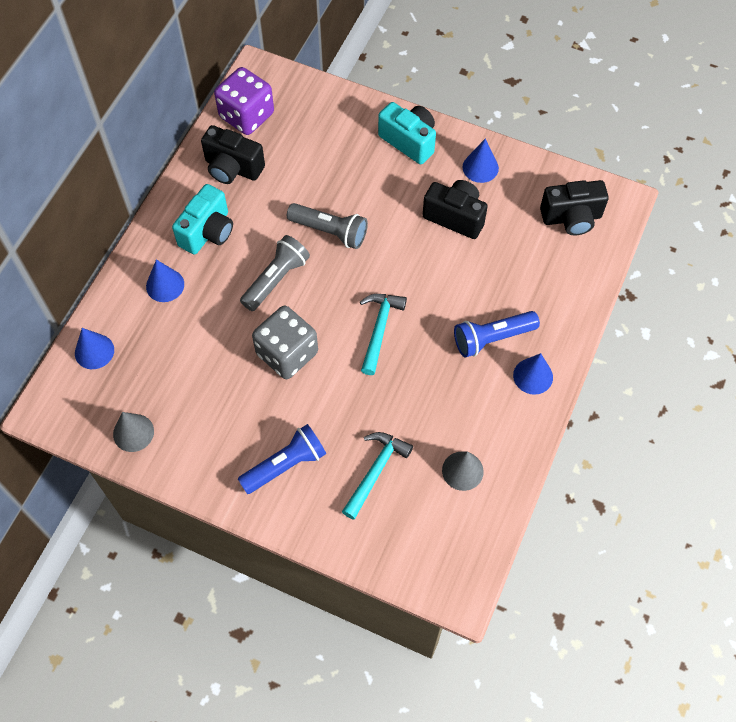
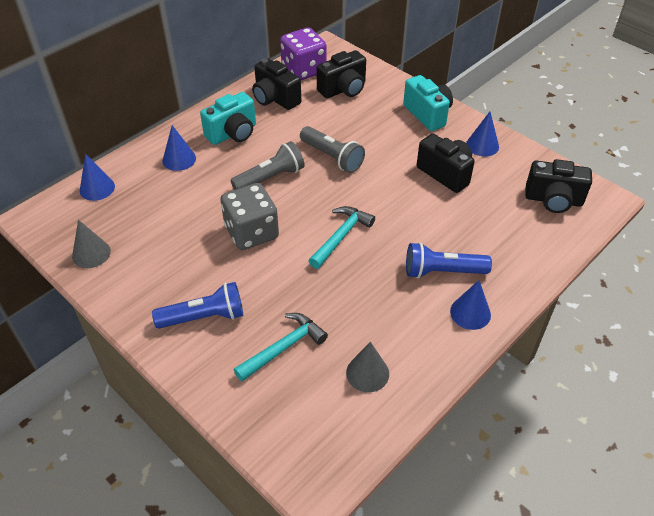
camera: 20 degrees right, 15 degrees down
none -> black camera [317,50,366,98]

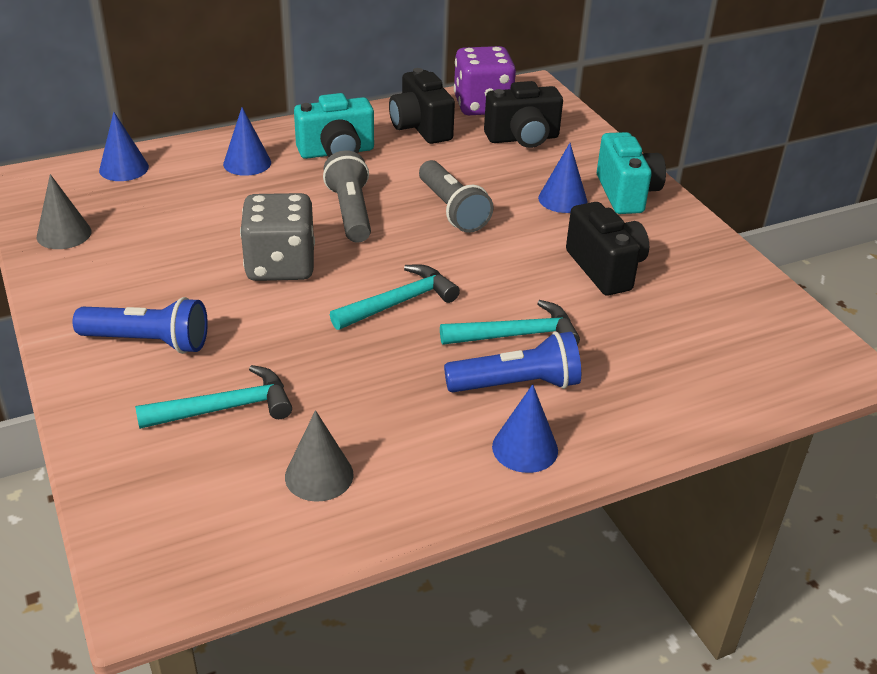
camera: 20 degrees right, 10 degrees down
grey flashlight [231,141,304,190] -> grey flashlight turned 90 degrees counterclockwise [323,150,371,243]
blue flashlight [406,242,492,279] -> blue flashlight turned 150 degrees clockwise [444,331,581,393]
blue cone [466,112,499,157] -> blue cone moved to [538,143,587,213]
black camera [525,159,592,213] -> none
none -> turquoise hammer [440,300,580,345]

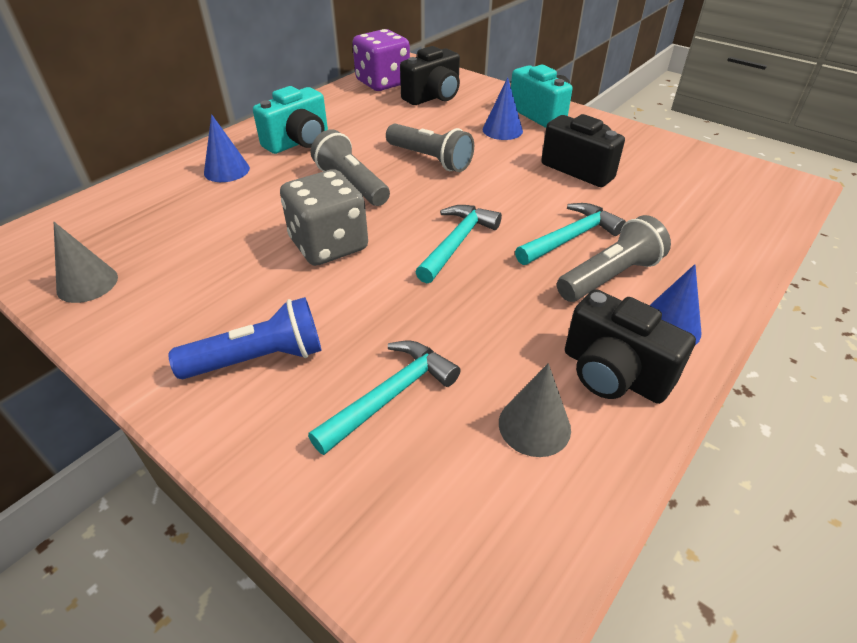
camera: 25 degrees left, 5 degrees up
blue cone [99,112,149,181] -> none
black camera [389,68,455,144] -> black camera moved to [565,289,696,404]
blue flashlight [444,331,581,393] -> grey flashlight [557,215,671,302]

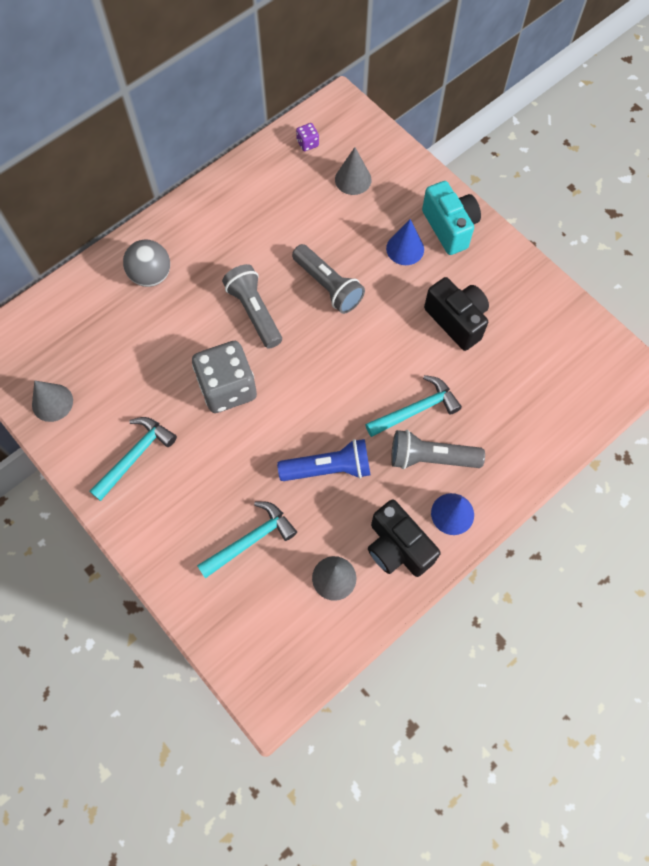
camera: 10 degrees right, 25 degrees up
blue flashlight [168,297,322,379] -> blue flashlight moved to [277,439,371,481]
blue cone [204,114,250,182] -> grey ball [123,240,170,287]
turquoise camera [253,86,328,154] -> none
purple dice [352,29,410,91] -> purple dice [296,123,319,152], size x0.41
black camera [400,46,460,105] -> grey cone [335,147,372,195]
turquoise hammer [416,205,502,283] -> turquoise hammer moved to [89,417,177,501]
grey flashlight [557,215,671,302] -> grey flashlight turned 150 degrees counterclockwise [391,430,485,469]

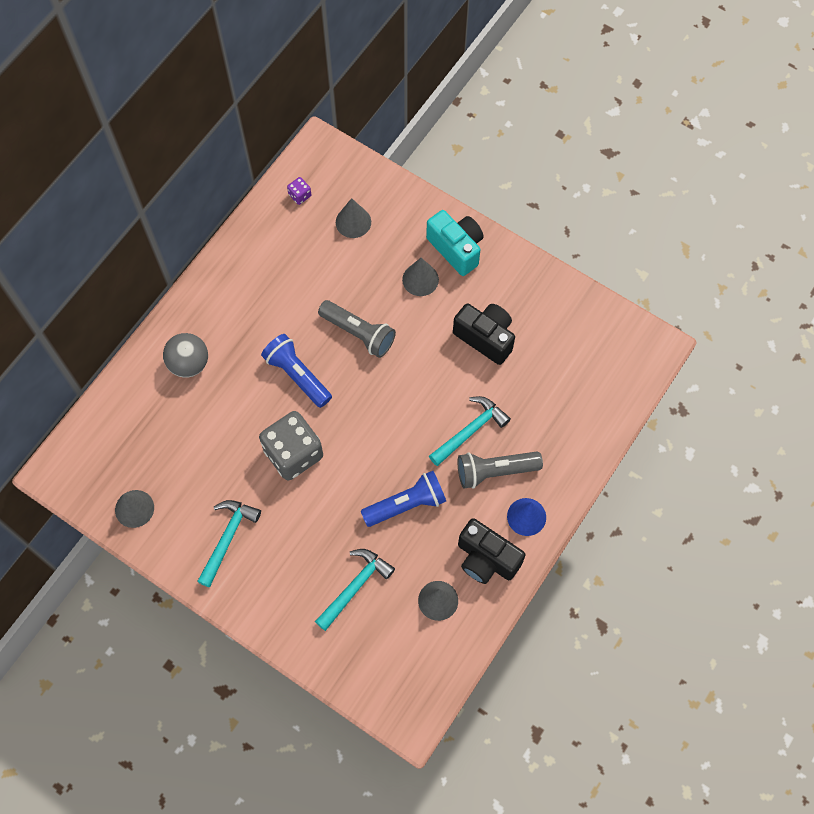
camera: 15 degrees left, 0 degrees up
grey flashlight [222,264,282,349] -> blue flashlight [261,334,332,408]
blue cone [386,219,424,265] -> grey cone [402,258,439,296]

